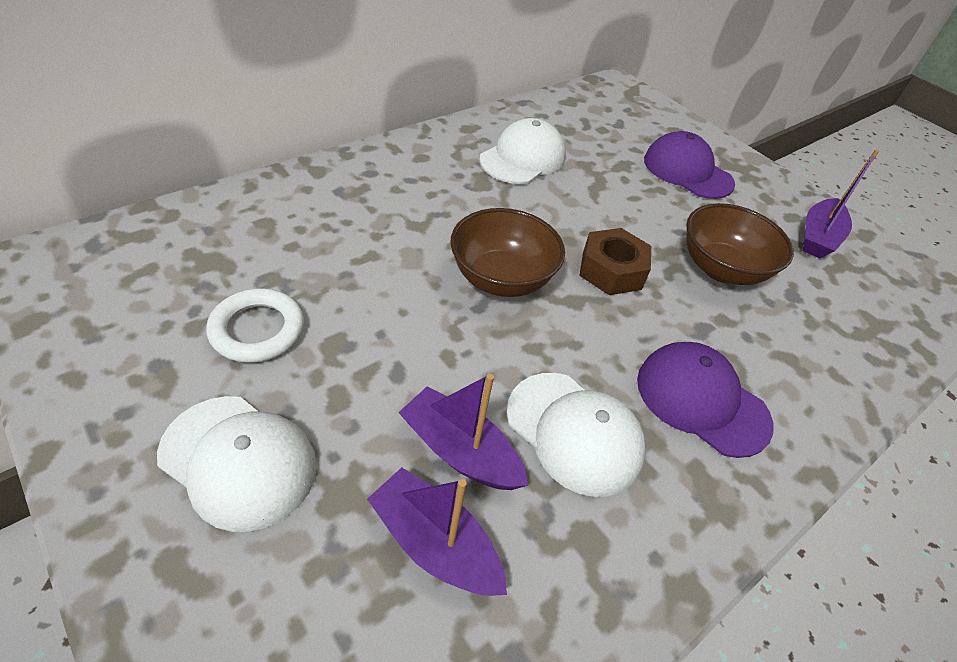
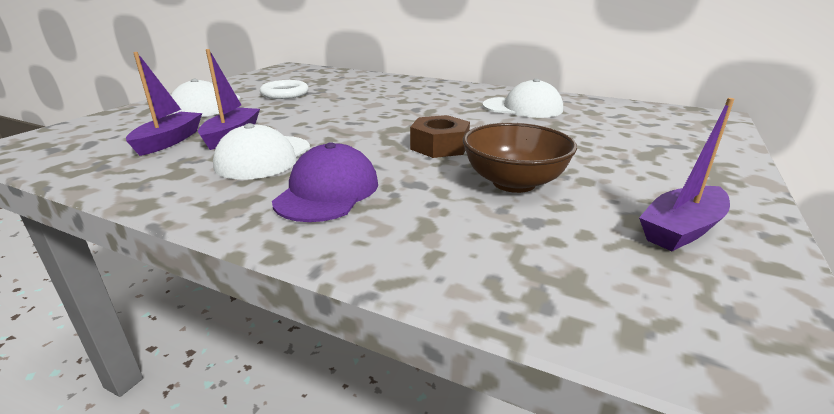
camera: 70 degrees right, 20 degrees down
brown bowl [450,208,565,297] -> none
purple cap [644,131,735,199] -> none
purple boat [803,150,879,258] -> purple boat turned 45 degrees counterclockwise [639,98,734,251]

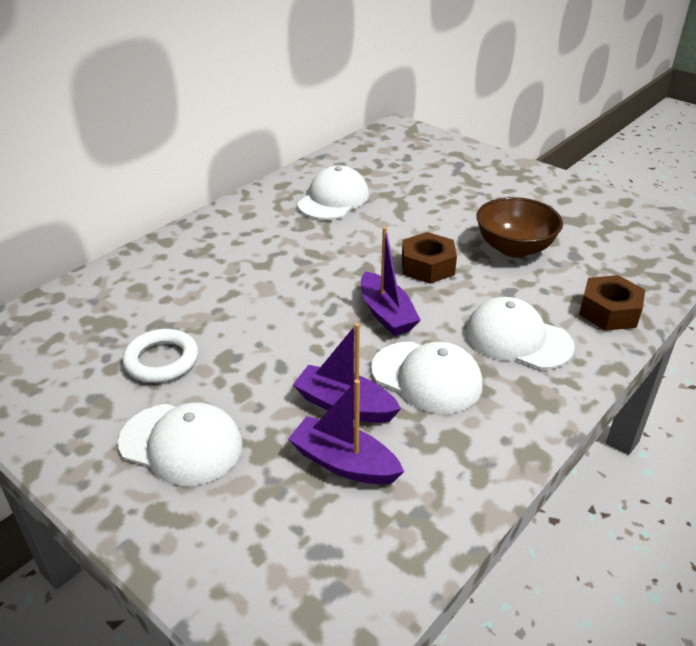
camera: 75 degrees left, 10 degrees up
purple cap [272,142,378,222] -> white cap [466,297,575,370]
purple boat [639,98,734,251] -> purple boat moved to [361,227,420,336]
none -> brown nut [579,275,645,331]

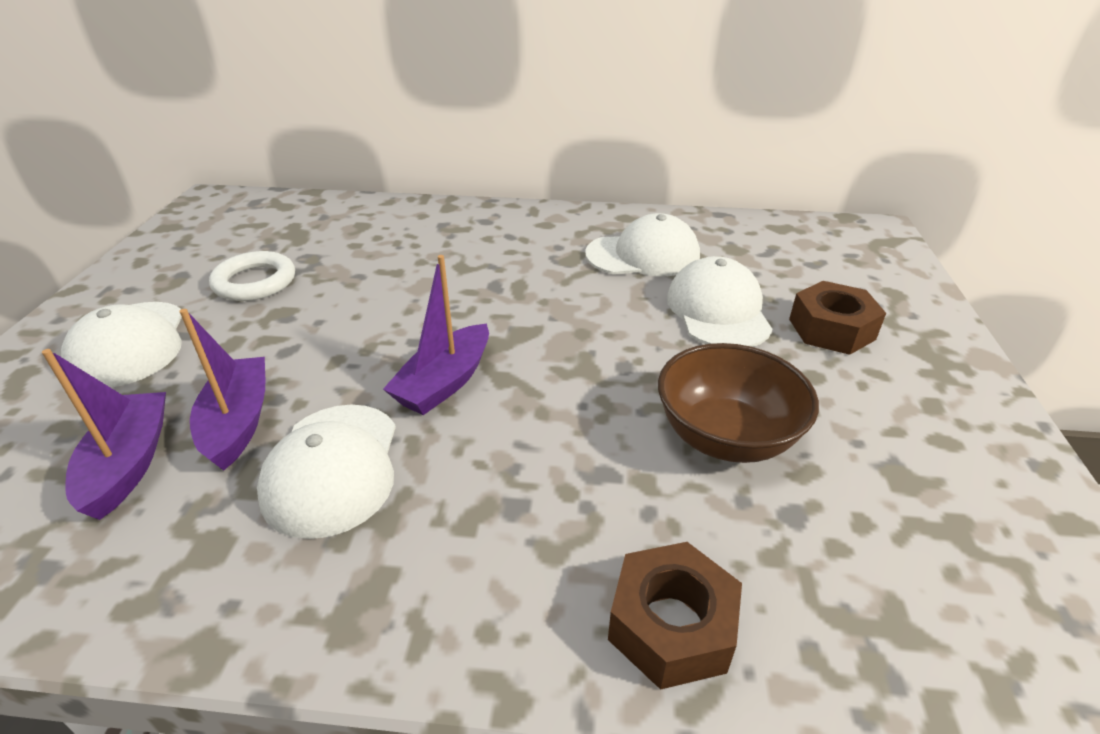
camera: 55 degrees right, 0 degrees up
brown nut [402,232,457,284] -> brown nut moved to [789,281,886,355]
white cap [466,297,575,370] -> white cap moved to [667,256,773,347]

